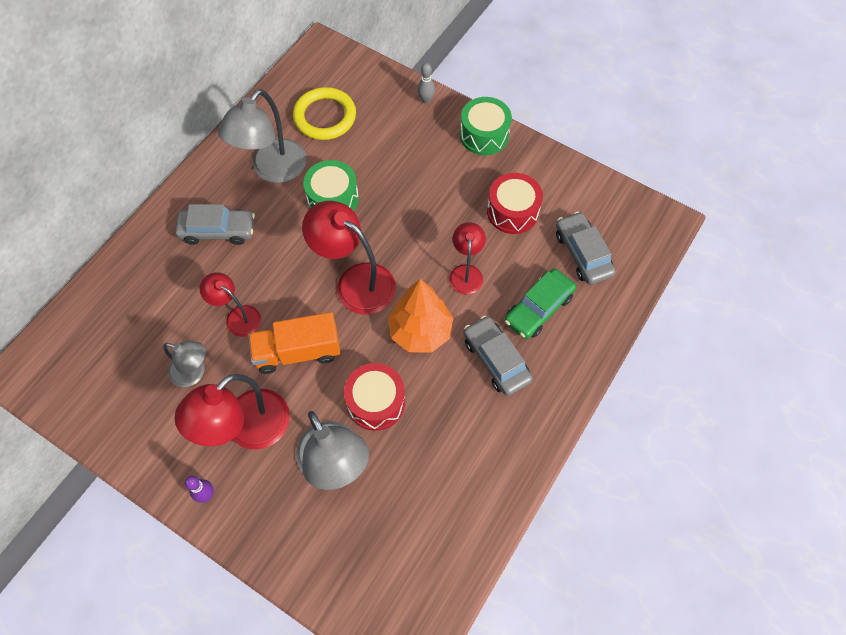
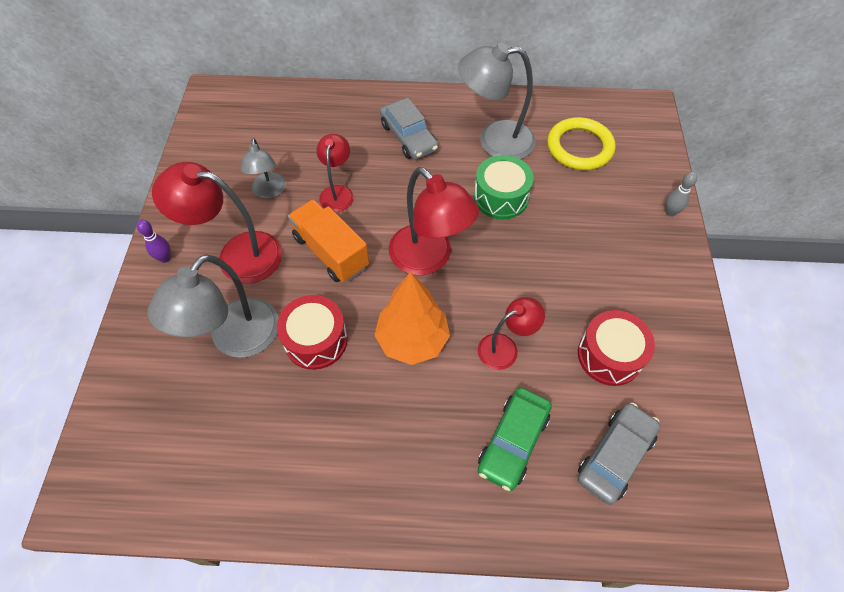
camera: 60 degrees right, 5 degrees down
red lamp [302,201,396,315] -> red lamp turned 135 degrees clockwise [389,167,479,275]
green drum [460,97,512,155] -> none
grey car [463,316,533,396] -> none
green car [504,269,576,339] -> green car turned 75 degrees counterclockwise [478,387,552,491]

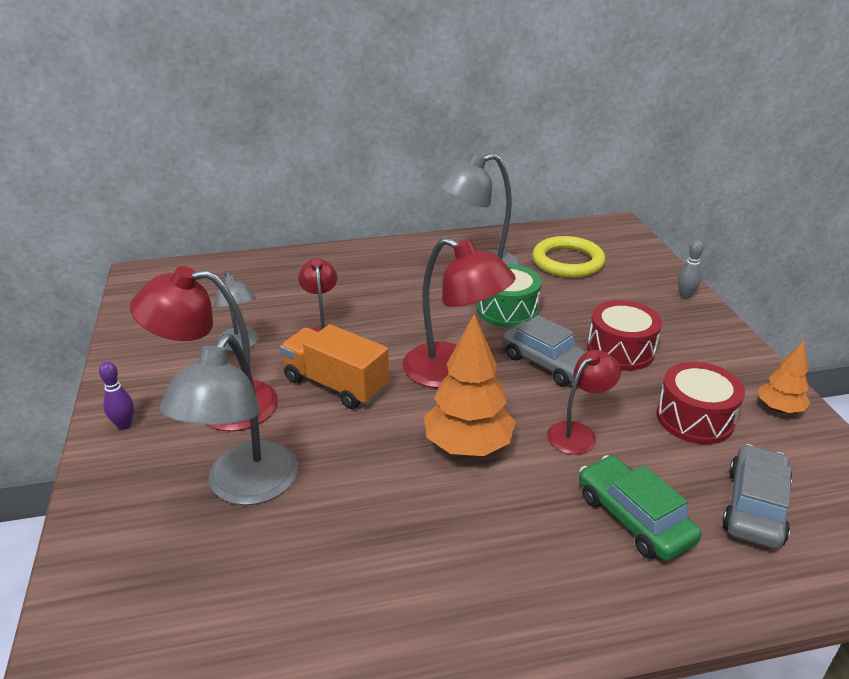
camera: 15 degrees left, 25 degrees down
red drum [277,295,348,370] -> red drum moved to [587,300,662,370]
grey car [380,98,438,160] -> grey car moved to [502,315,586,386]
green car [478,387,552,491] -> green car turned 135 degrees clockwise [579,455,701,561]
none -> orange tree [759,340,810,413]

